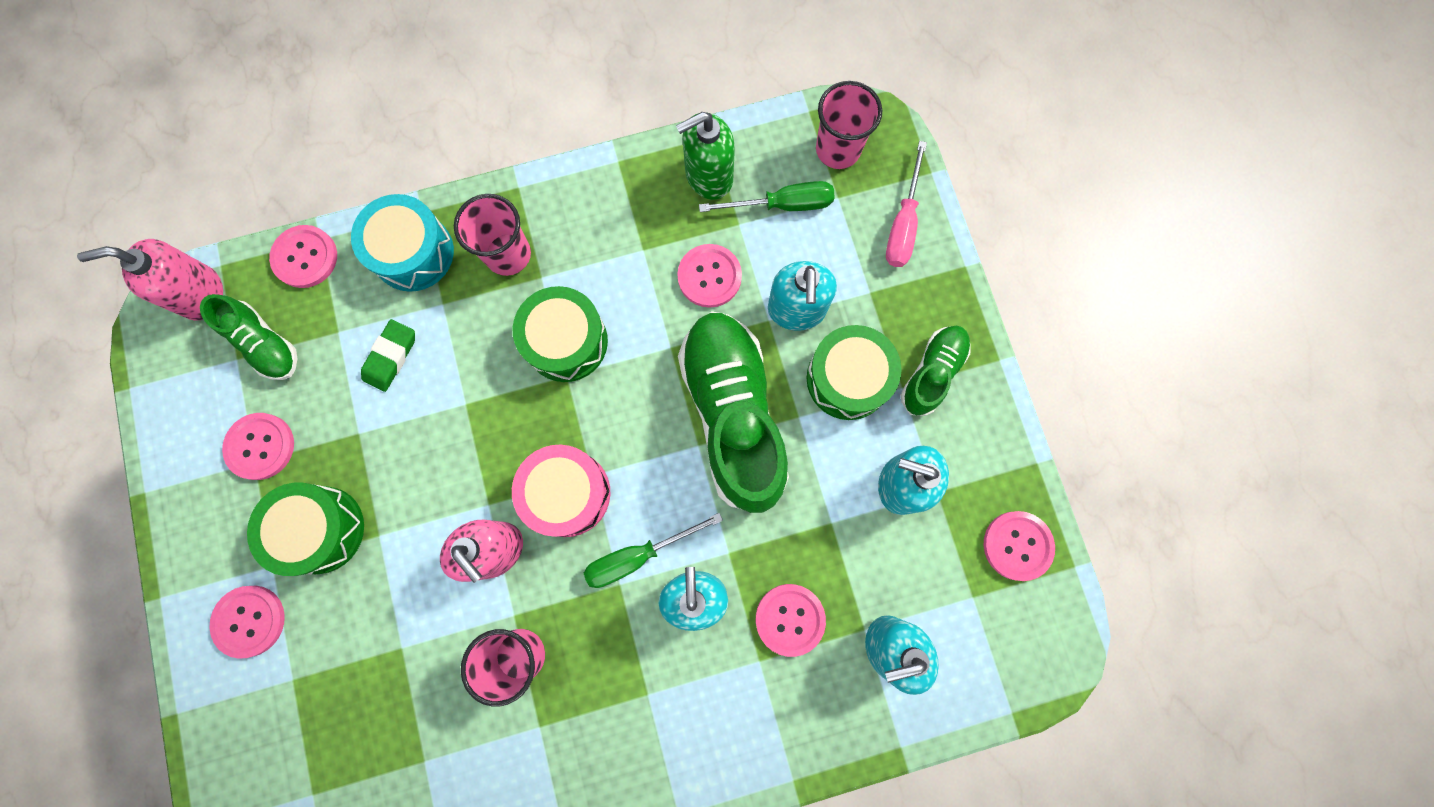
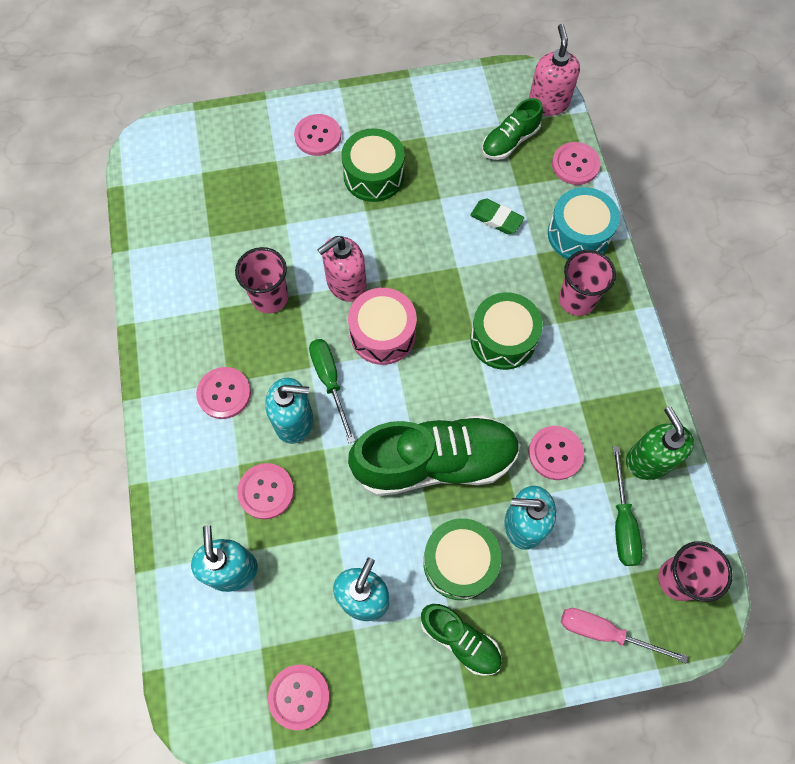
camera: 95 degrees right, 10 degrees down
pink button [222,413,294,480] -> pink button moved to [196,367,251,419]

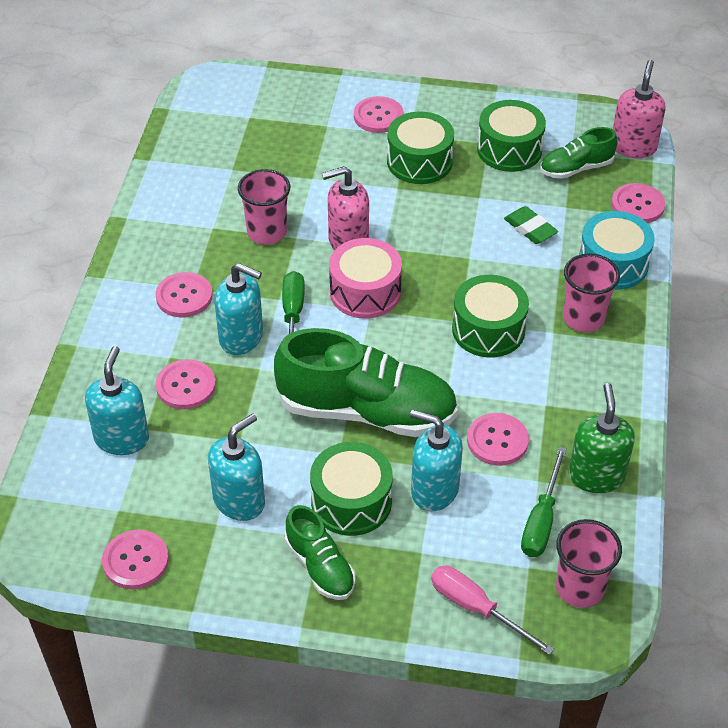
camera: 20 degrees right, 20 degrees down
none -> green drum [477,100,546,172]

